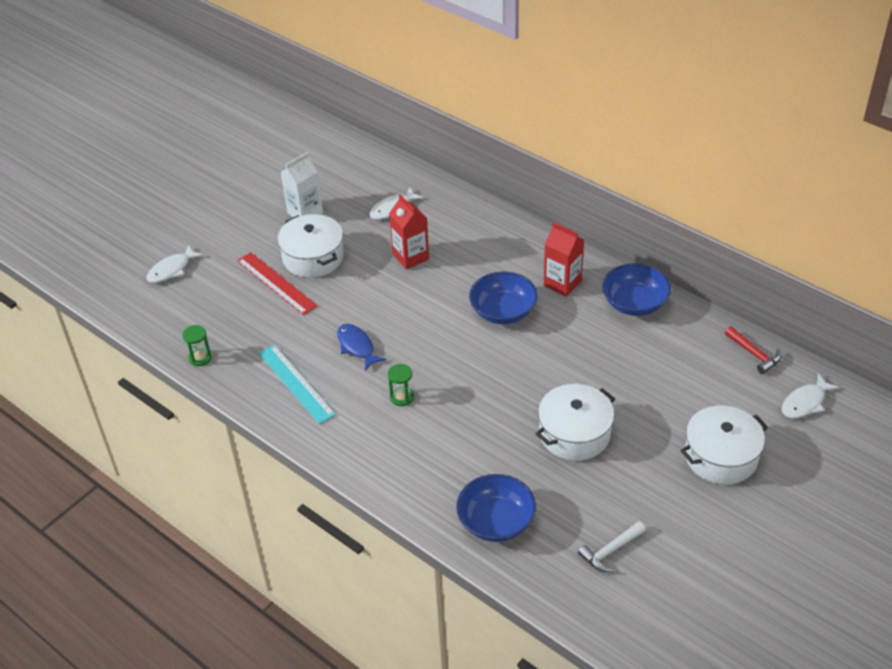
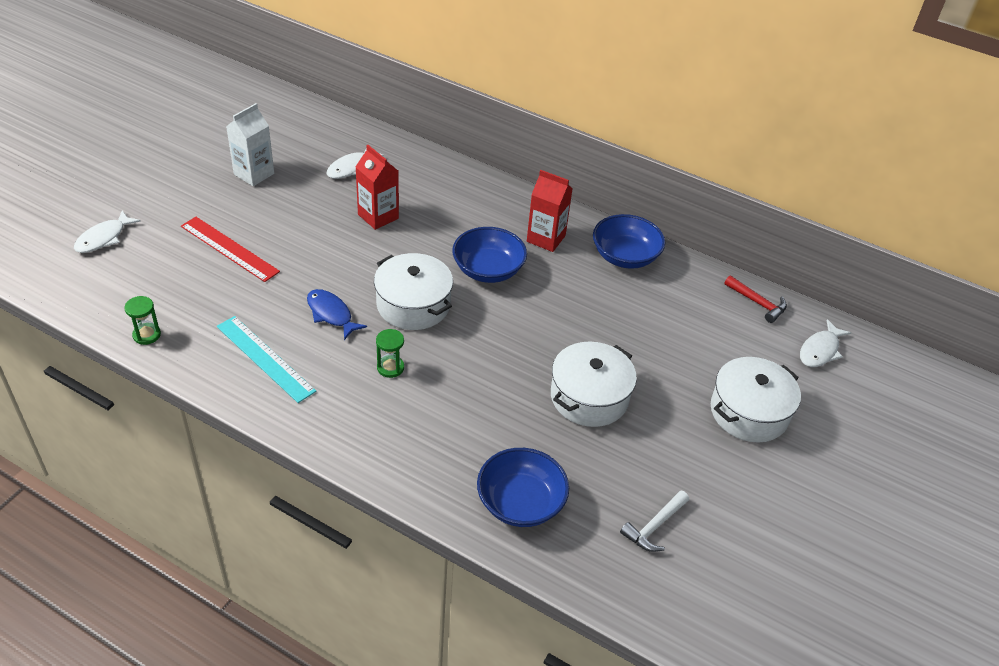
camera: 15 degrees left, 0 degrees up
white pot [277,214,344,278] -> white pot moved to [374,253,453,330]

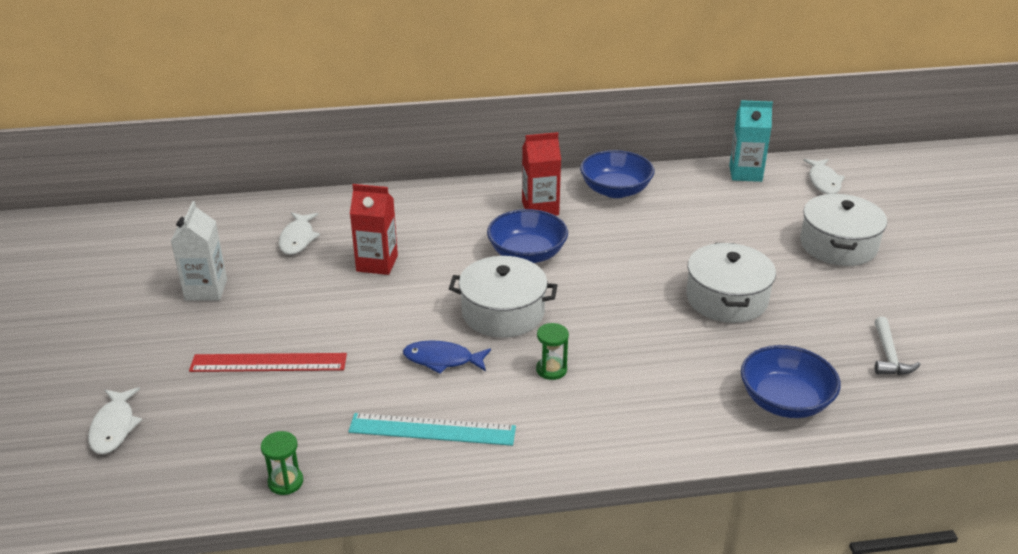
camera: 35 degrees left, 10 degrees down
red hammer [724,276,787,323] -> turquoise carton [729,100,773,182]

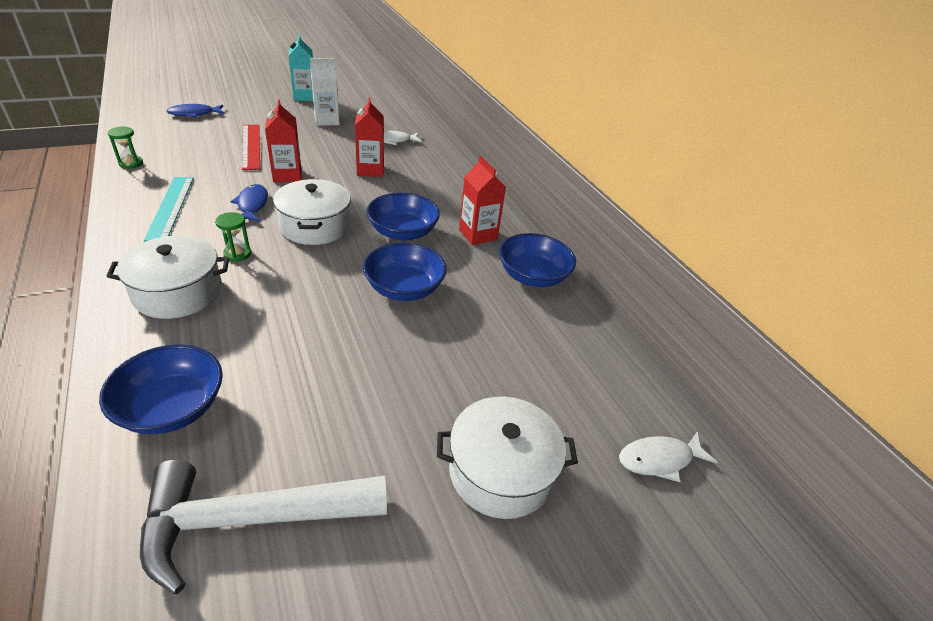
camera: 70 degrees right, 5 degrees up
white fish [88,387,142,454] -> blue fish [166,104,224,117]
white pot [686,243,776,323] -> white pot moved to [106,235,229,319]
turquoise carton [729,100,773,182] -> turquoise carton moved to [289,34,313,101]
white hammer [875,317,921,375] -> white hammer [140,460,387,594], size x2.10
none -> red carton [265,100,302,182]
none -> blue bowl [363,243,447,301]

